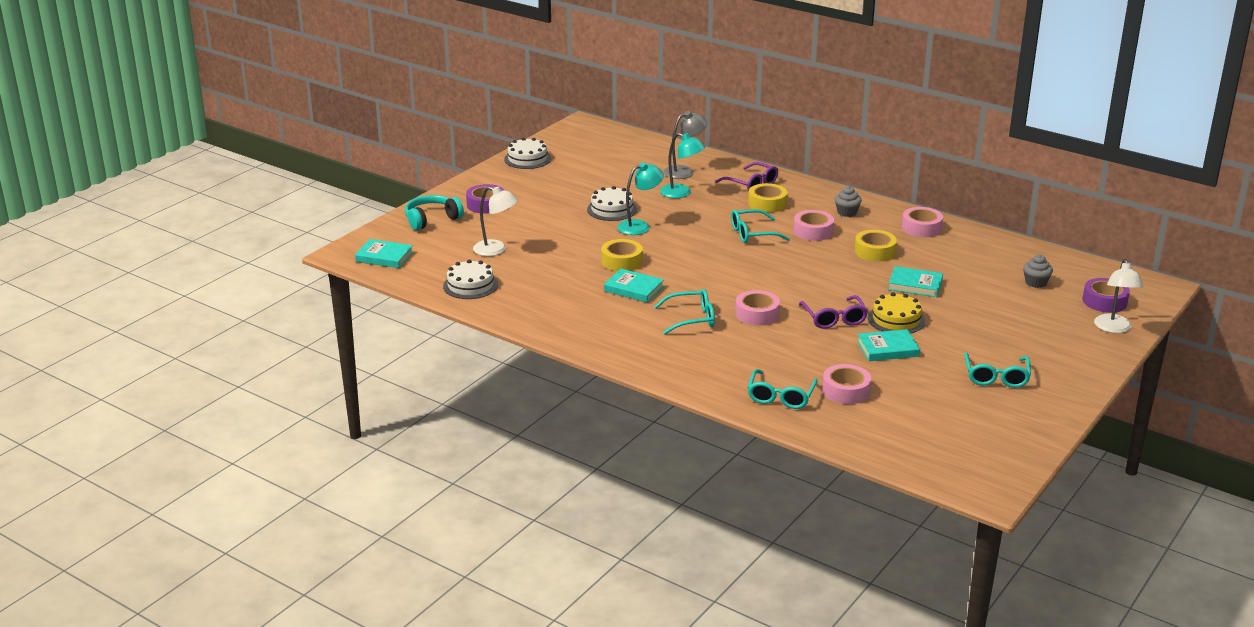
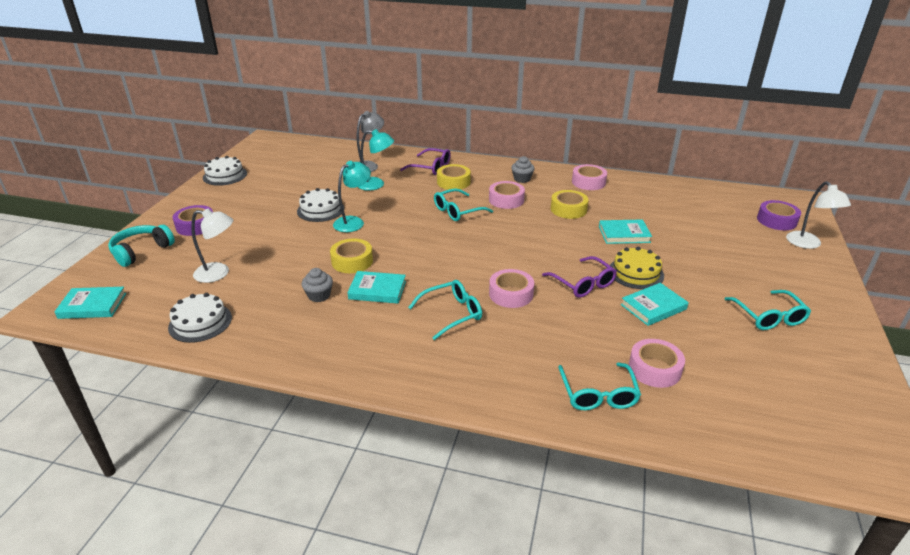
camera: 20 degrees left, 5 degrees up
grey cupcake [1023,255,1053,288] -> grey cupcake moved to [302,268,333,302]

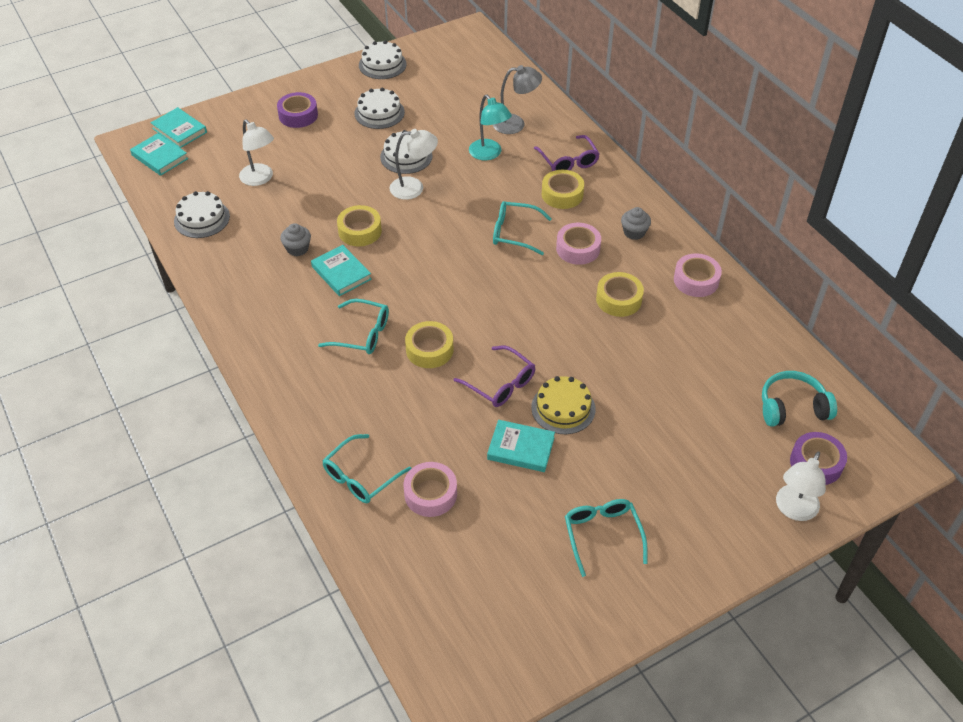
camera: 45 degrees right, 15 degrees up
turquoise headphones [108,225,175,267] -> turquoise headphones moved to [762,371,837,427]
turquoise lamp [333,161,371,232] -> white lamp [390,129,438,200]
pink tape [489,269,534,308] -> yellow tape [405,321,453,368]
purple glasses [542,256,617,298] -> purple glasses turned 60 degrees counterclockwise [454,346,536,407]
turquoise book [599,219,652,244] -> turquoise book moved to [151,107,207,148]
turquoise glasses [725,290,811,330] -> turquoise glasses turned 135 degrees clockwise [565,499,648,577]
none -> white cake [355,88,405,129]

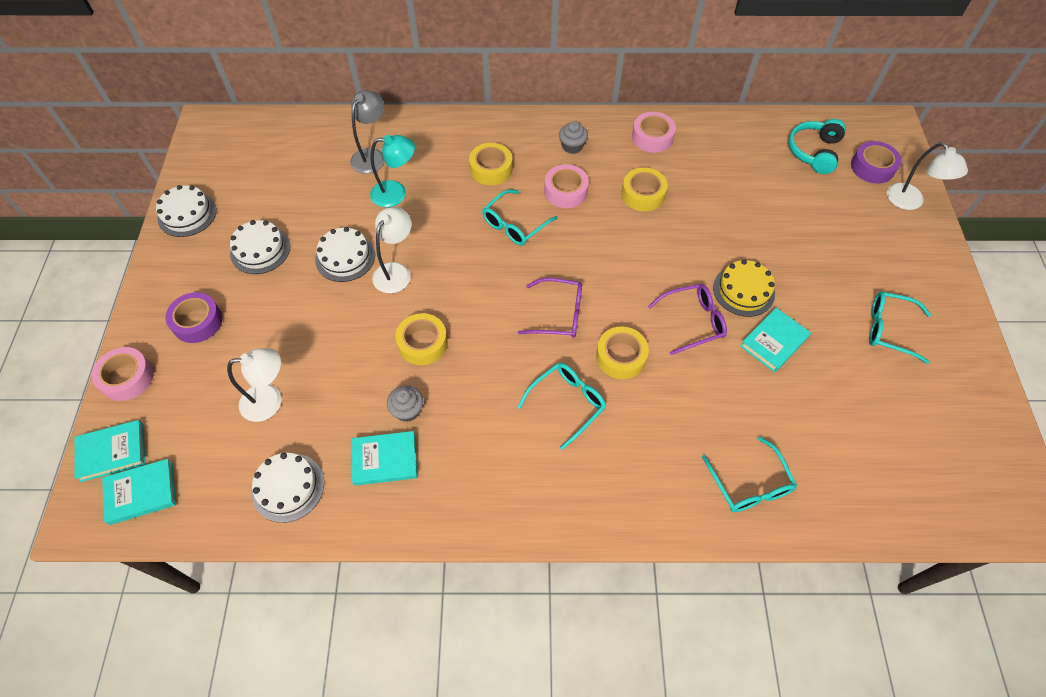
camera: 60 degrees left, 10 degrees up
turquoise book [311,245,372,296] -> turquoise book moved to [351,431,417,486]
pink tape [404,462,457,517] -> pink tape moved to [92,347,154,401]
purple glasses [534,135,600,171] -> purple glasses moved to [518,278,582,338]

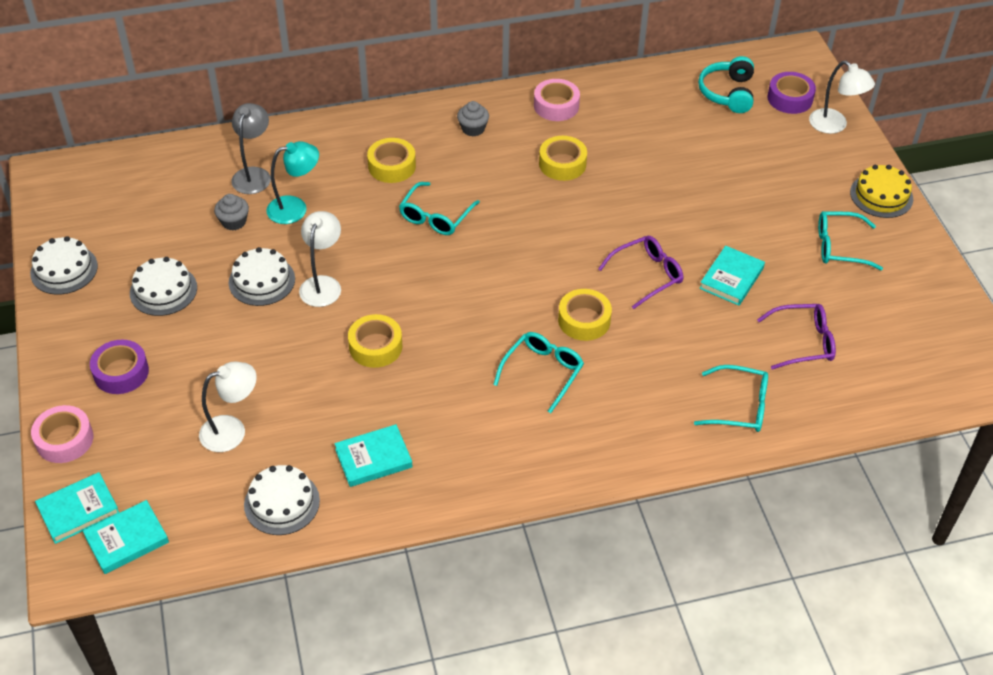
camera: 15 degrees left, 10 degrees down
grey cupcake [387,385,423,422] -> grey cupcake moved to [214,194,249,231]
purple glasses [518,278,582,338] -> purple glasses moved to [757,304,836,370]
pink tape [544,164,589,208] -> none
turquoise glasses [702,436,797,512] -> turquoise glasses turned 45 degrees counterclockwise [694,365,768,432]
yellow cake [713,260,775,317] -> yellow cake moved to [850,165,913,218]

